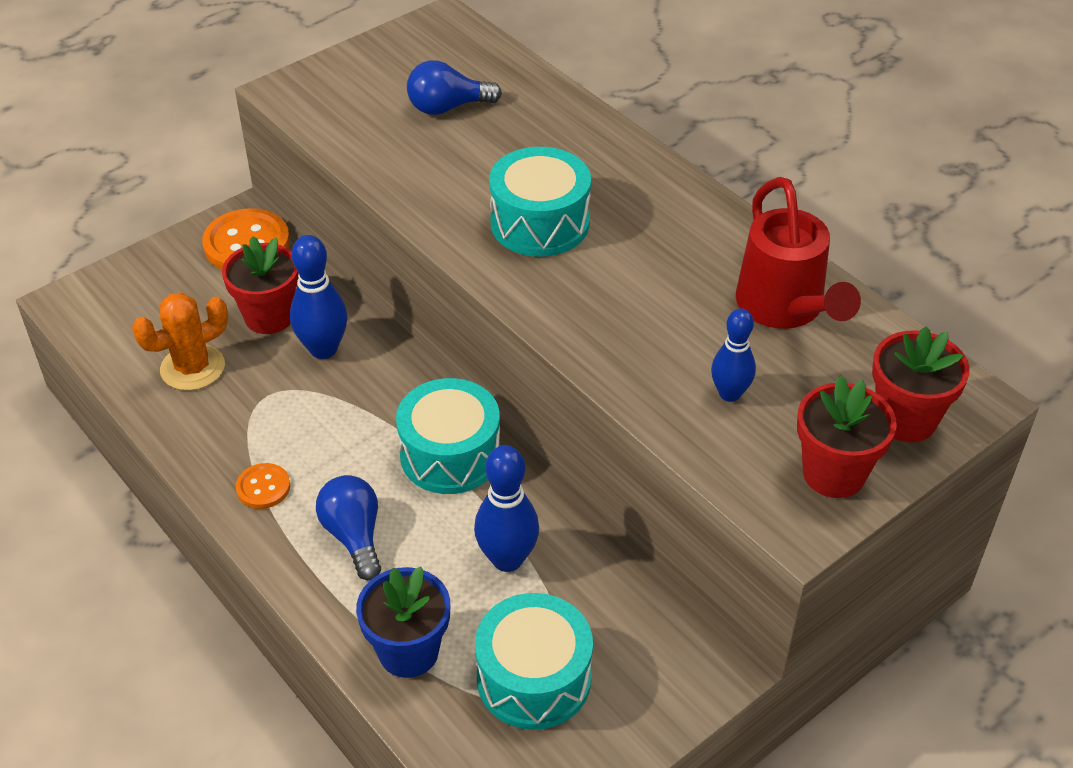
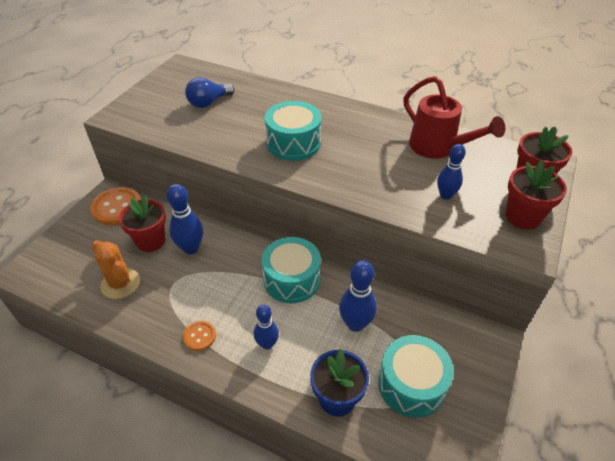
camera: 25 degrees left, 0 degrees up
orange cactus [132,292,228,391] -> orange cactus turned 75 degrees counterclockwise [92,240,140,299]
blue light bulb [316,475,381,580] -> blue bowling pin [254,305,279,350]

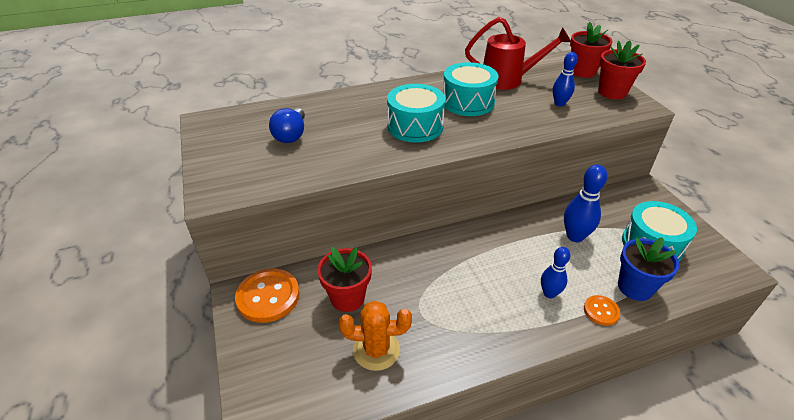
camera: 45 degrees left, 5 degrees down
blue bowling pin [167,184,203,254] -> none
orange button [183,321,216,351] -> orange button moved to [584,295,620,326]
turquoise drum [261,237,321,303] -> turquoise drum moved to [443,62,499,116]

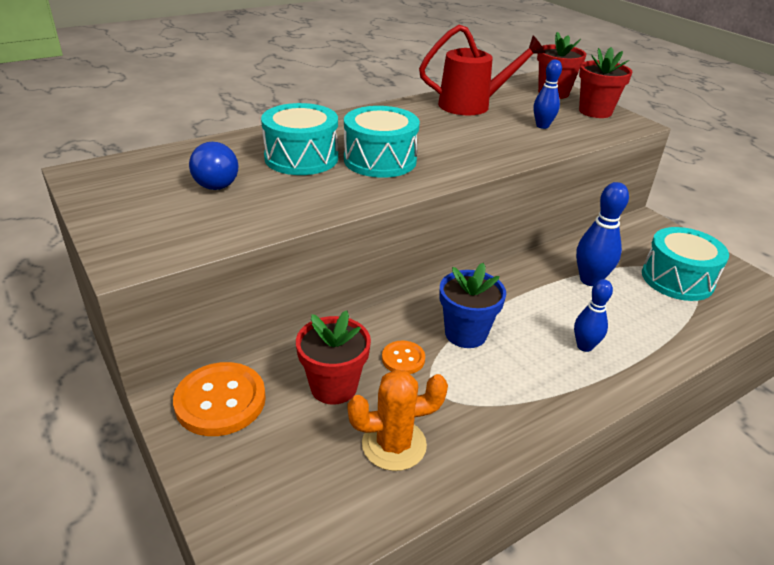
camera: 15 degrees left, 5 degrees down
turquoise drum [443,62,499,116] -> turquoise drum moved to [261,103,338,175]
orange button [584,295,620,326] -> orange button moved to [382,340,425,374]
blue flower pot [618,237,679,301] -> blue flower pot moved to [439,263,506,348]

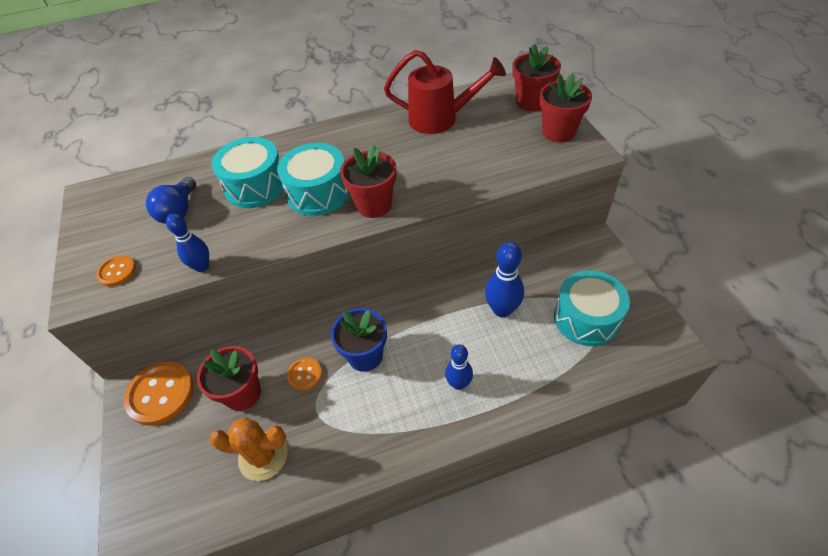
camera: 20 degrees right, 15 degrees up
blue bowling pin [534,60,562,129] -> blue bowling pin moved to [166,213,209,272]
none -> orange button [96,255,136,287]
none -> red flower pot [340,144,396,218]

